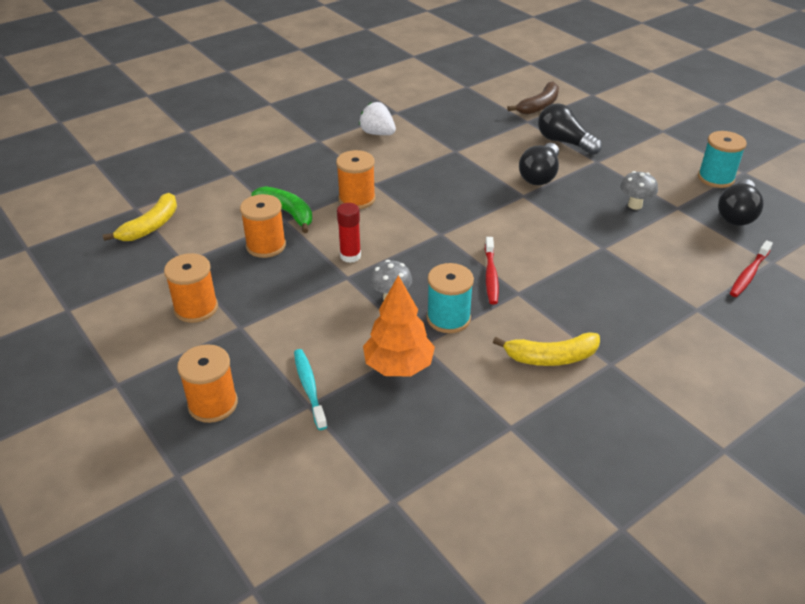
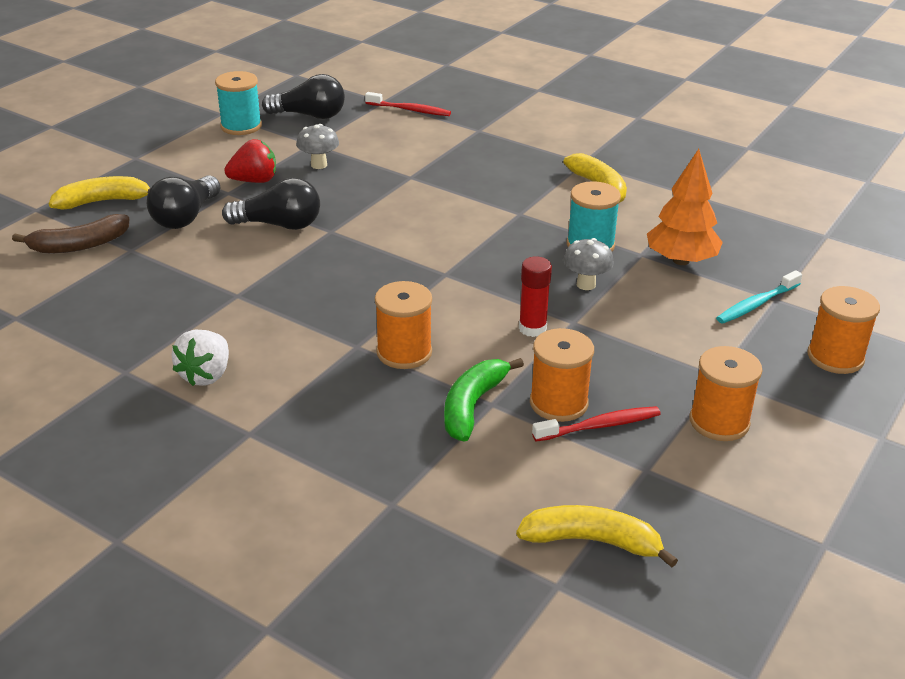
camera: 110 degrees left, 5 degrees down
red toothbrush [485,237,499,304] -> red toothbrush moved to [532,406,660,442]
brown banana [507,81,559,115] -> brown banana turned 135 degrees clockwise [12,214,129,253]
none -> yellow banana [49,176,151,210]
none -> red strawberry [224,139,276,183]

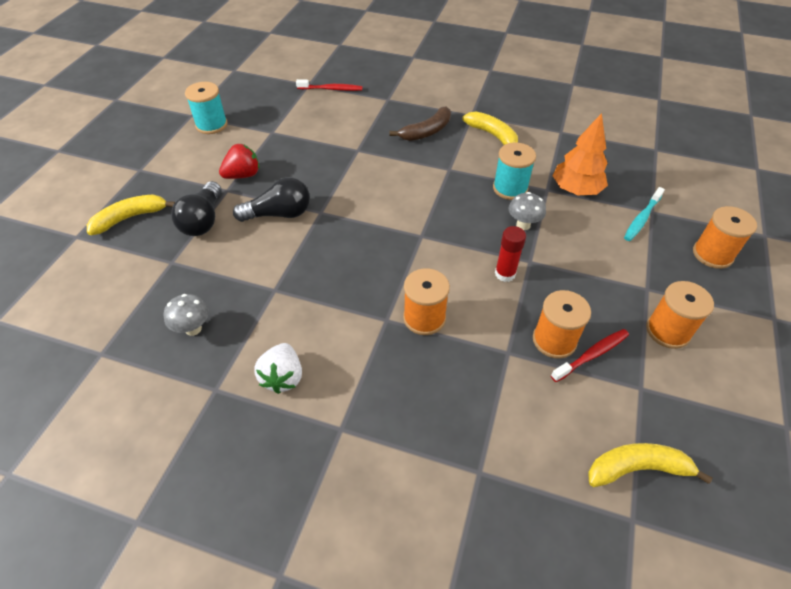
camera: 15 degrees left, 15 degrees up
brown banana [12,214,129,253] -> brown banana moved to [389,106,451,141]
black light bulb [262,74,345,119] -> none
grey mushroom [296,124,339,169] -> grey mushroom moved to [164,294,209,336]
green banana [444,358,524,442] -> none

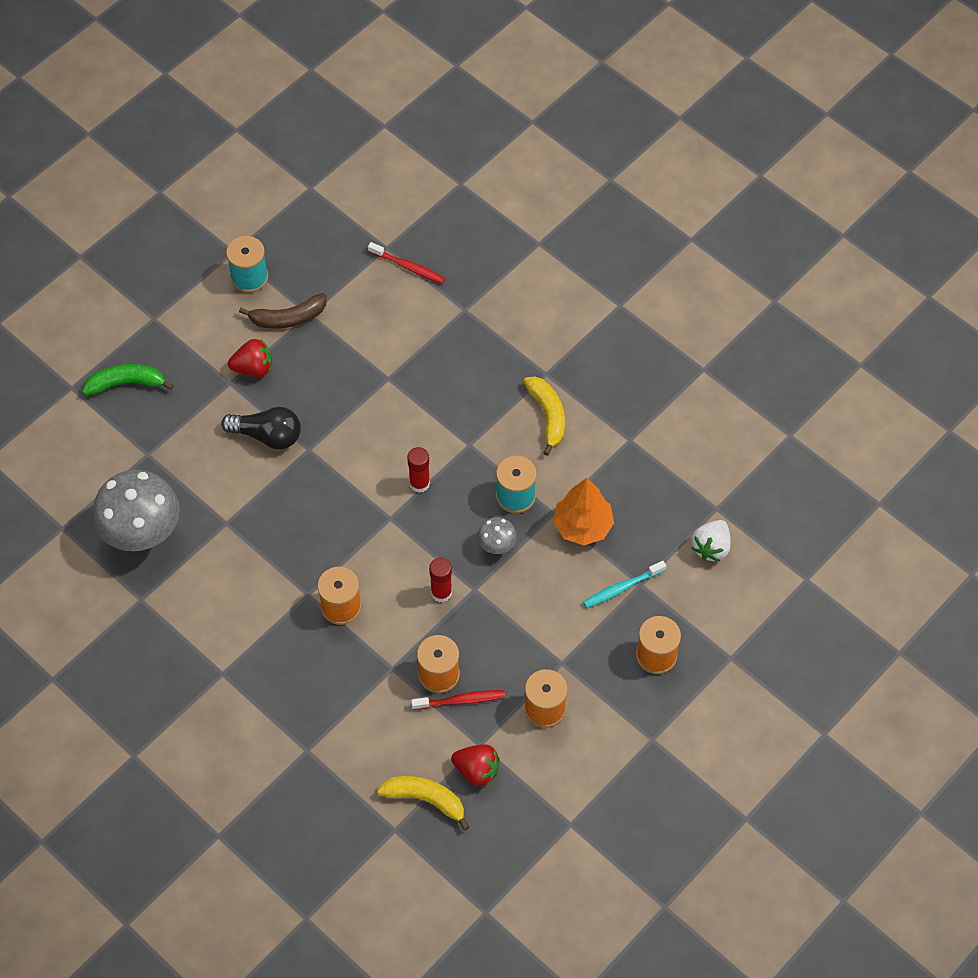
camera: 25 degrees right, 10 degrees up
yellow banana [87,194,175,235] -> green banana [82,364,174,396]
grey mushroom [164,294,209,336] -> grey mushroom [92,470,180,551], size x2.19
black light bulb [171,181,222,236] -> none
white strawberry [254,343,302,394] -> white strawberry moved to [692,520,731,561]
brown banana [389,106,451,141] -> brown banana moved to [239,293,327,329]
none -> red glue stick [407,447,430,493]
none -> red strawberry [451,745,500,786]

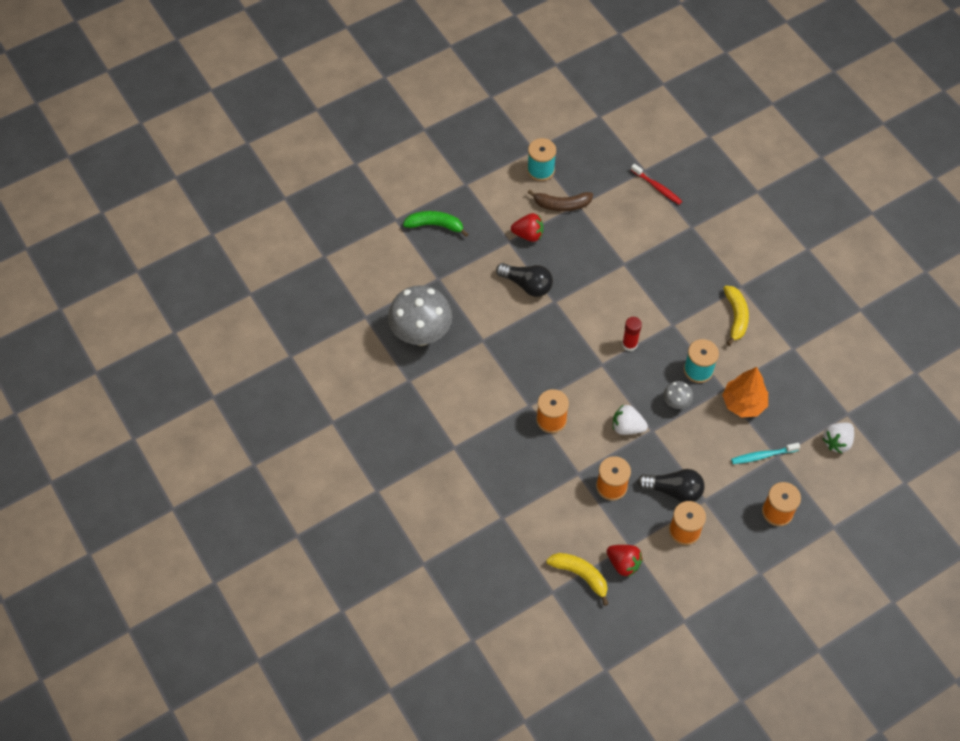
camera: 15 degrees right, 0 degrees up
red toothbrush [411,690,505,710] -> none
red glue stick [429,558,452,602] -> white strawberry [613,405,648,435]
none -> black light bulb [637,469,705,502]

